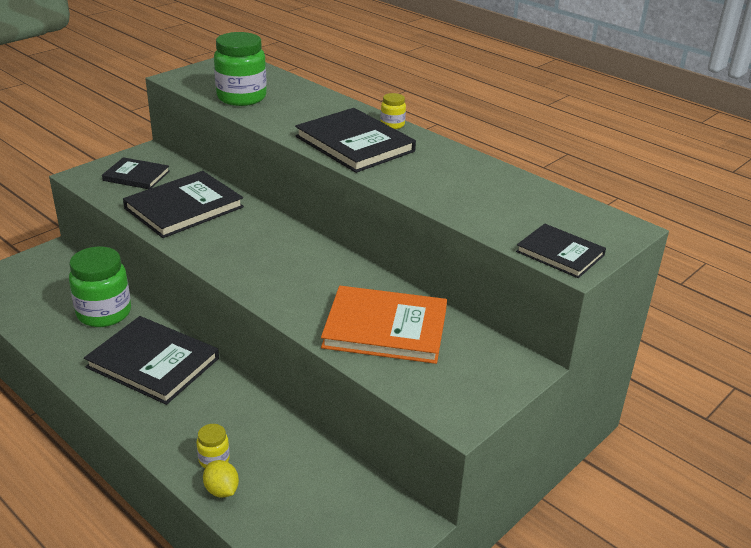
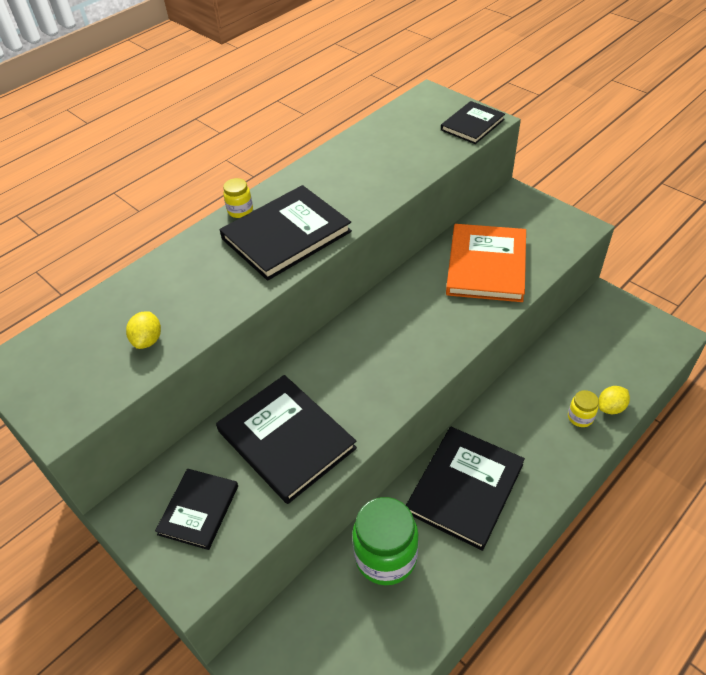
camera: 85 degrees left, 15 degrees up
green jar [214,32,267,106] -> yellow lemon [126,311,161,349]

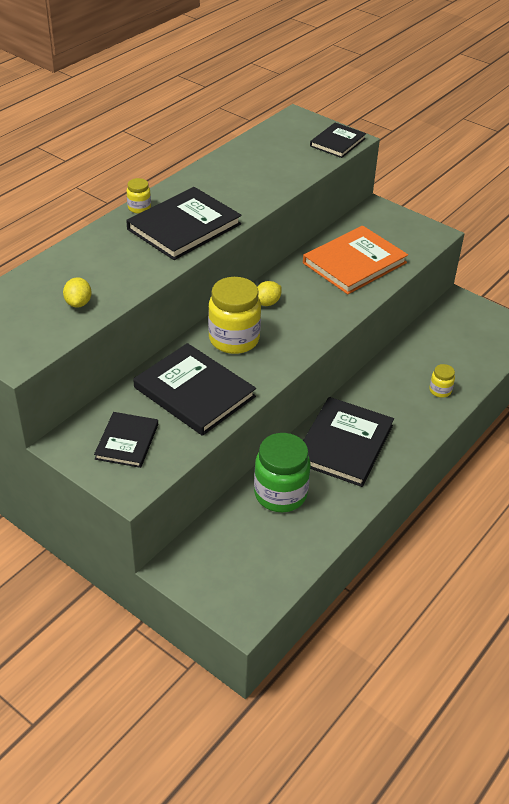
camera: 10 degrees left, 5 degrees down
orange book [446,224,526,302] -> orange book turned 45 degrees clockwise [303,226,408,294]
yellow lemon [598,386,630,414] -> yellow lemon moved to [257,281,282,306]
none -> yellow jar [208,277,261,354]

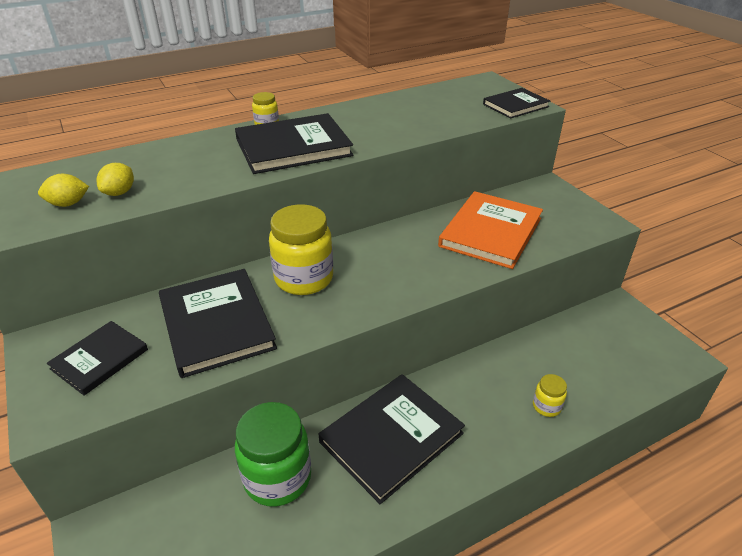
camera: 25 degrees right, 5 degrees down
yellow lemon [257,281,282,306] -> yellow lemon moved to [38,174,89,207]
orange book [303,226,408,294] -> orange book turned 45 degrees counterclockwise [438,191,543,269]

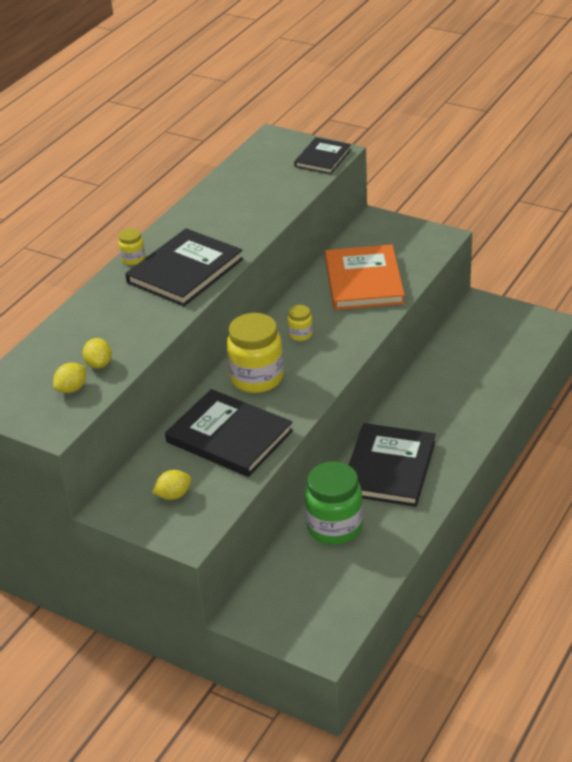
camera: 30 degrees left, 0 degrees up
black book [47,321,148,396] -> yellow lemon [152,470,191,500]
yellow jar [533,374,567,417] -> yellow jar moved to [287,305,313,341]

